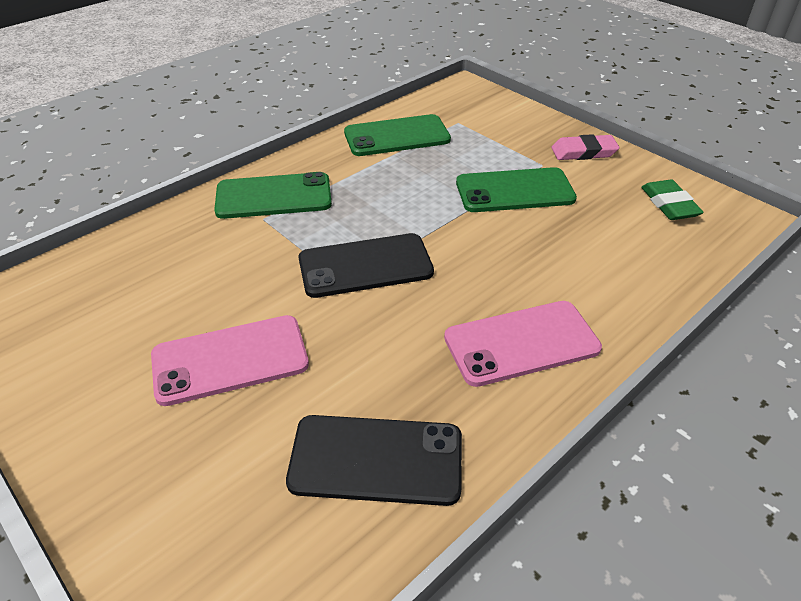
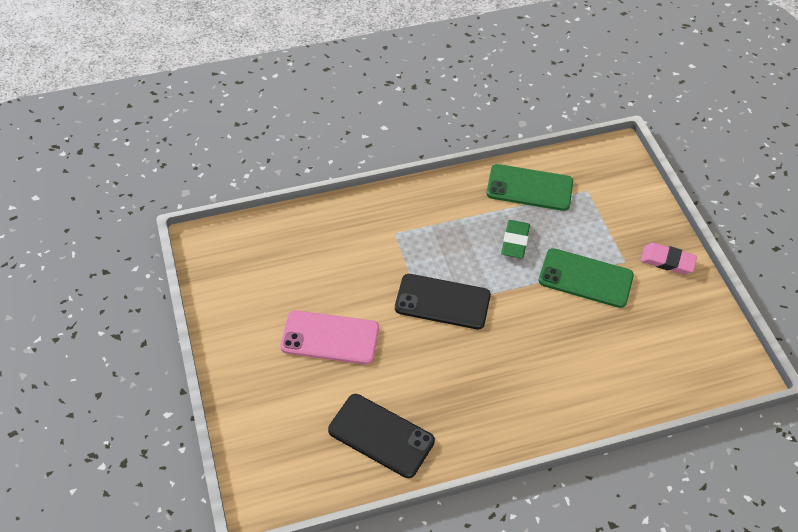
camera: 25 degrees right, 10 degrees up
green phone [214,172,332,219] -> none
pink phone [444,301,602,387] -> none
green eraser [641,179,704,220] -> green eraser moved to [501,220,530,259]

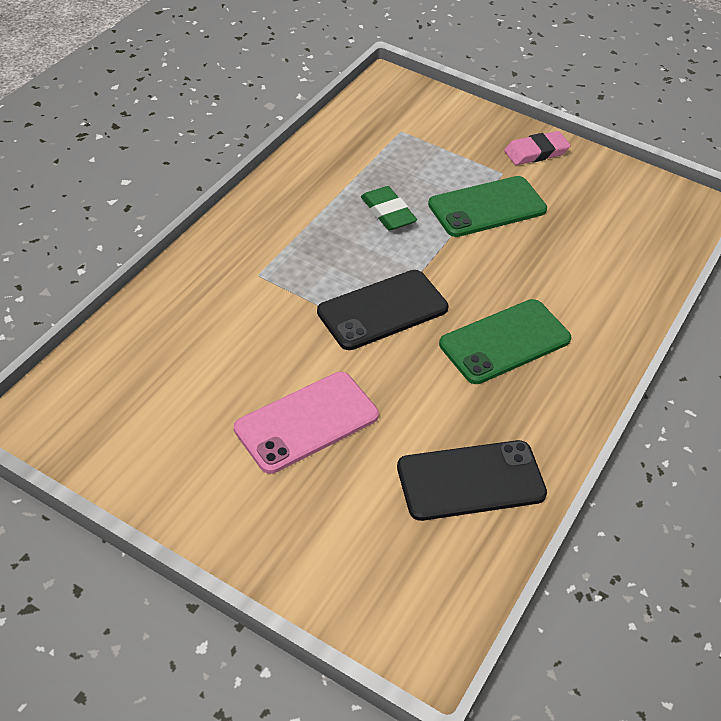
camera: 45 degrees left, 5 degrees down
green phone [486,164,573,211] -> green phone moved to [439,299,571,384]

